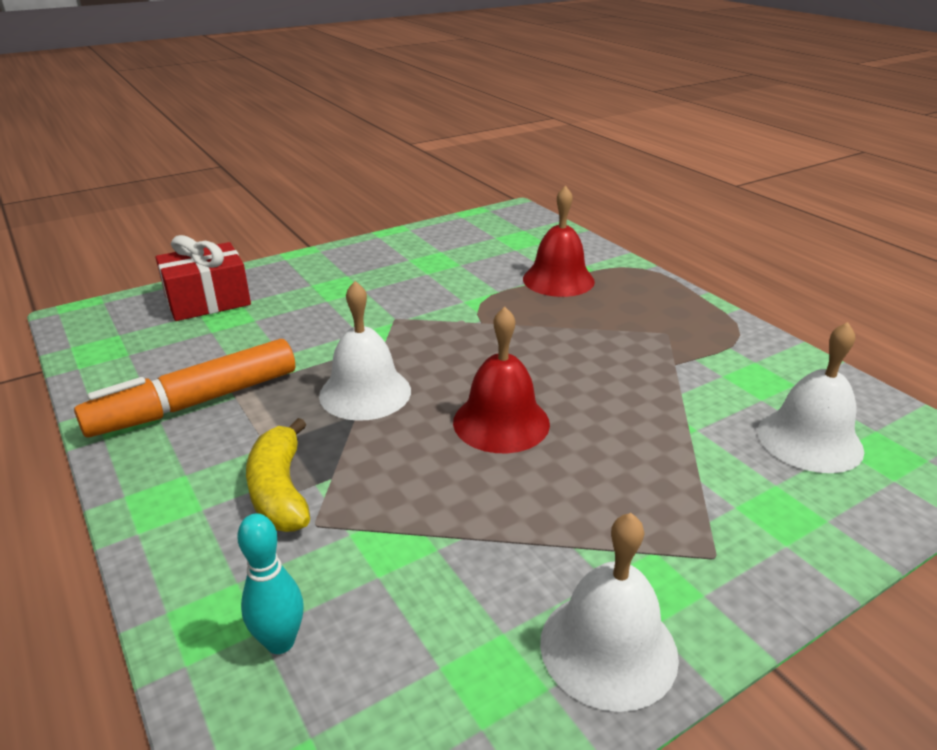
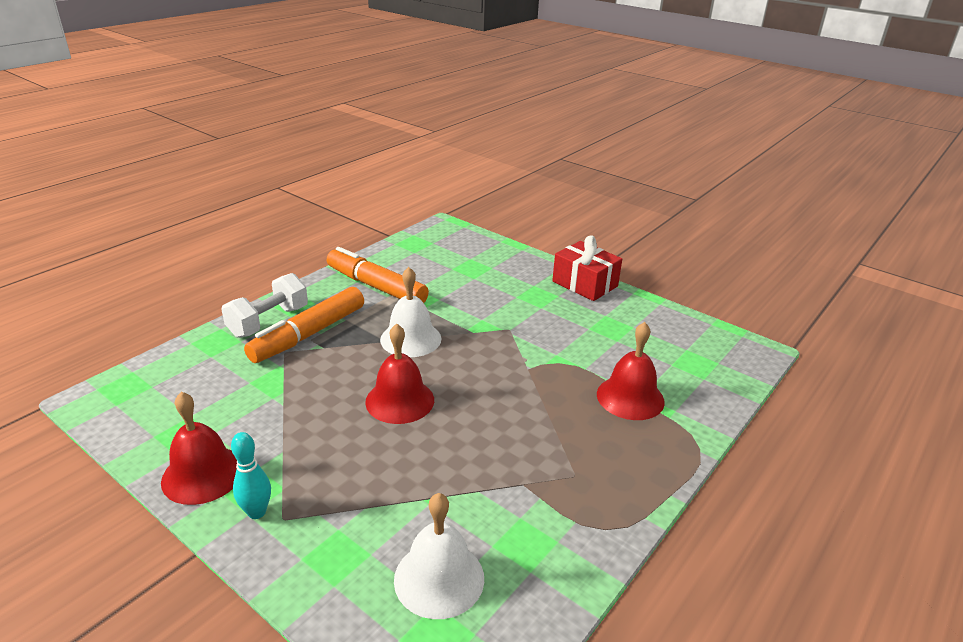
camera: 70 degrees right, 0 degrees up
red gift [155,235,251,321] -> red gift moved to [552,235,622,301]
turquoise bowling pin [237,513,304,654] -> turquoise bowling pin moved to [231,432,271,519]
yellow banana [246,418,310,532] -> orange marker [244,287,364,363]
white bell [540,513,679,712] -> red bell [161,392,237,505]
none -> white dumbbell [221,273,308,338]

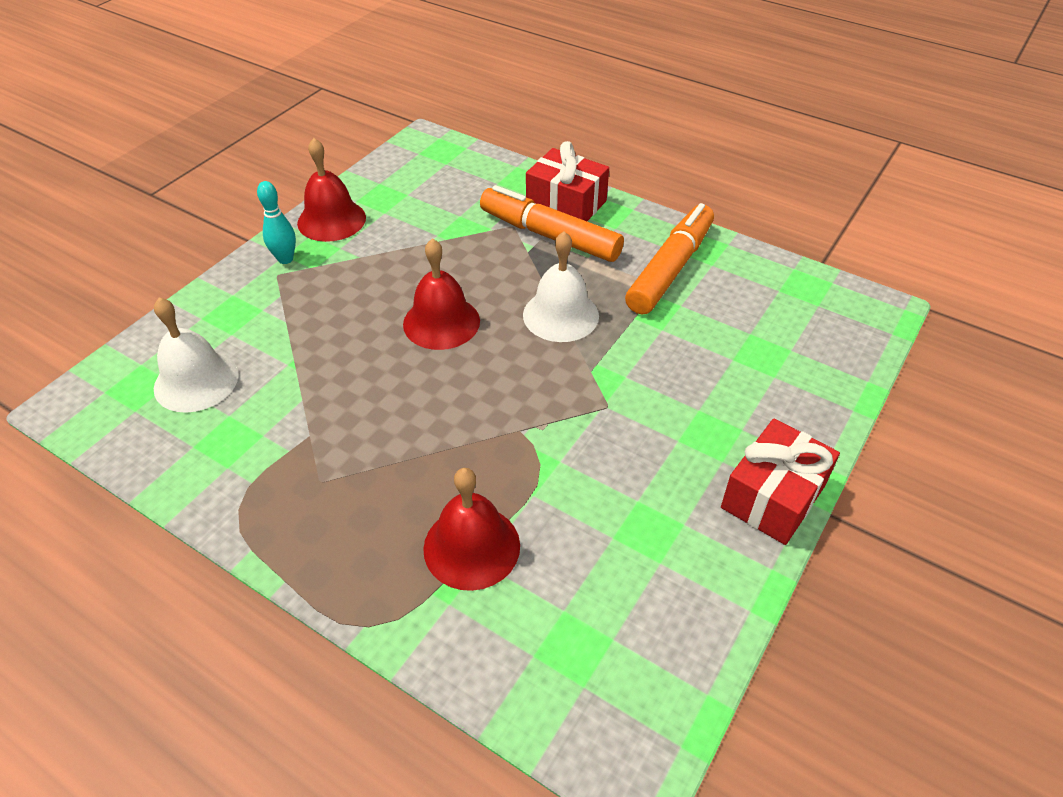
camera: 85 degrees right, 15 degrees up
white dumbbell [221,273,308,338] -> red gift [526,141,609,221]

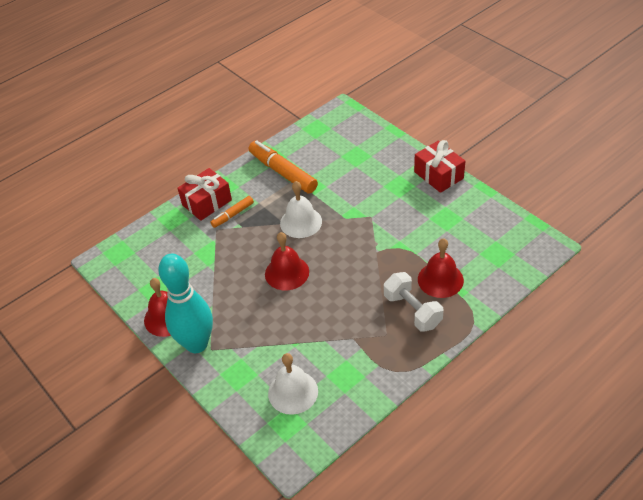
camera: 70 degrees left, 0 degrees up
turquoise bowling pin [257,181,296,264] -> turquoise bowling pin [158,254,213,353], size x2.22
orange marker [480,185,624,262] -> orange marker [210,196,254,228], size x0.53
none -> white dumbbell [384,272,444,332]

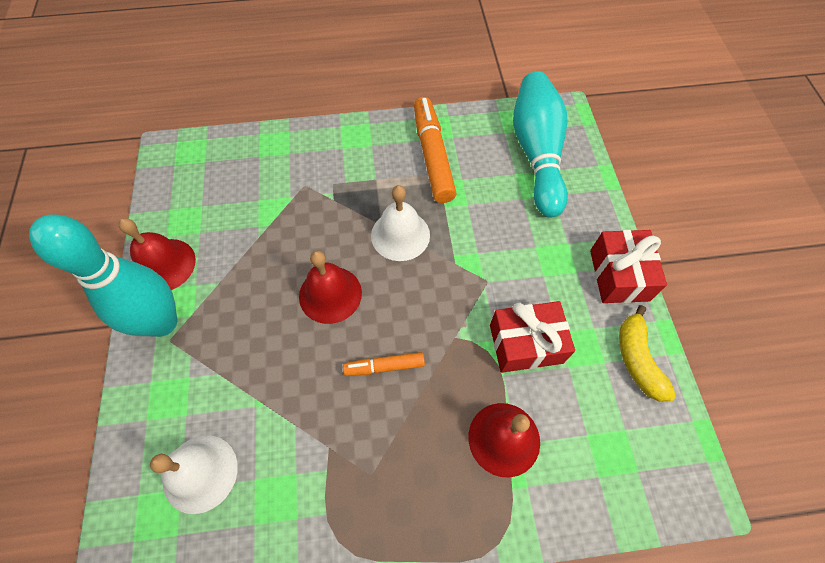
camera: 30 degrees right, 15 degrees up
red gift [177,168,232,221] -> red gift moved to [490,301,575,373]
orange marker [210,196,254,228] -> orange marker moved to [343,352,425,376]
white dumbbell [384,272,444,332] -> none
none -> turquoise bowling pin [513,71,568,217]
none -> yellow banana [619,305,676,401]

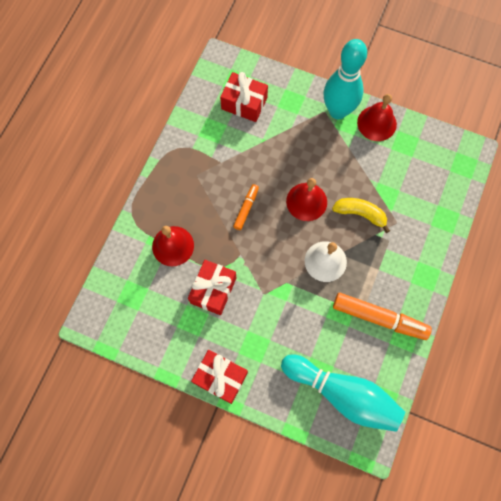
camera: 120 degrees right, 10 degrees up
white bell [150,435,238,514] -> red gift [220,72,268,122]
yellow banana [619,305,676,401] -> yellow banana moved to [332,198,390,233]

